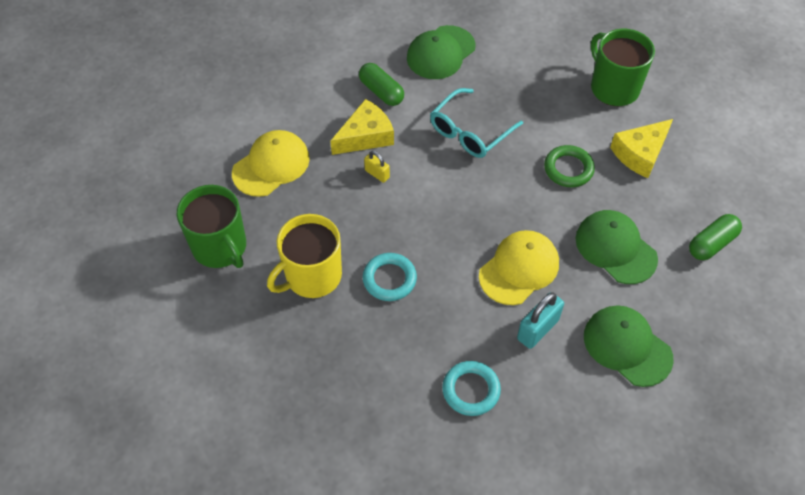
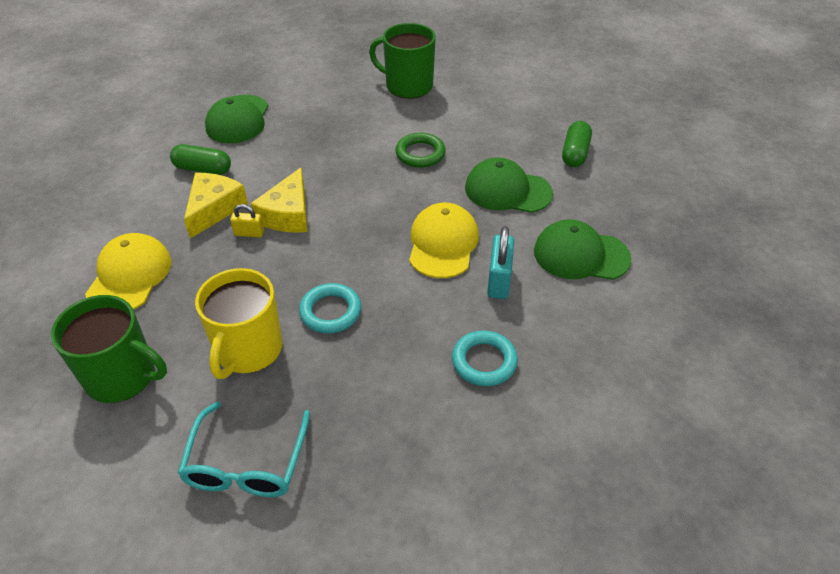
camera: 35 degrees left, 10 degrees down
turquoise glasses [430,88,523,158] -> turquoise glasses moved to [178,402,310,497]
yellow cheese [610,119,673,178] -> yellow cheese moved to [251,168,308,233]

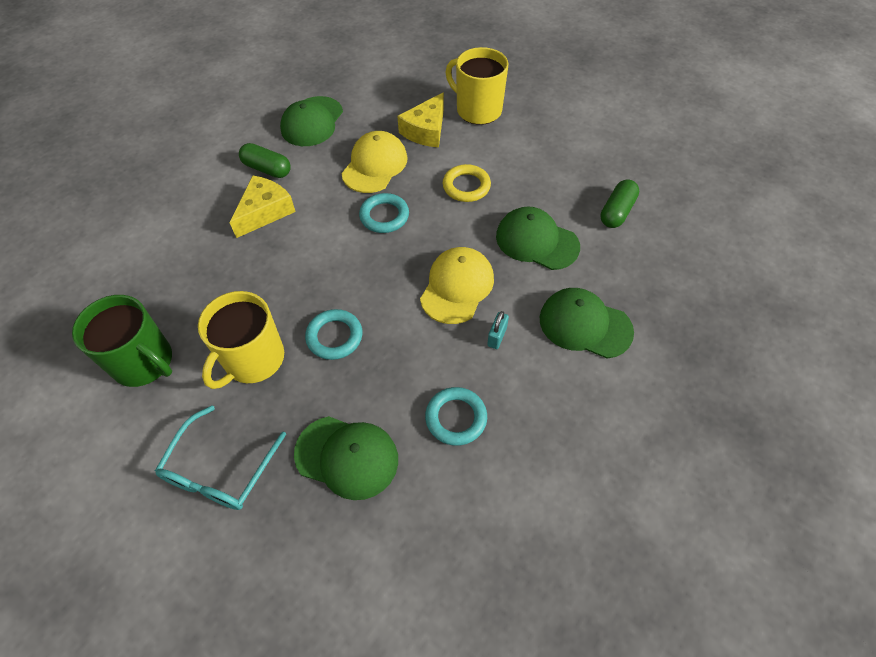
camera: 15 degrees right, 10 degrees up
yellow cap [85,233,171,310] -> yellow cap moved to [341,131,408,193]
yellow padlock [230,204,264,237] -> none
yellow cheese [251,168,308,233] -> yellow cheese moved to [397,92,444,147]
green mug [369,23,436,99] -> yellow mug [446,47,508,125]
green ring [395,133,446,168] -> yellow ring [443,164,491,202]
turquoise padlock [487,226,514,299] -> turquoise padlock [487,311,509,349], size x0.60
none -> green cap [294,416,398,500]
none -> turquoise ring [359,193,409,233]

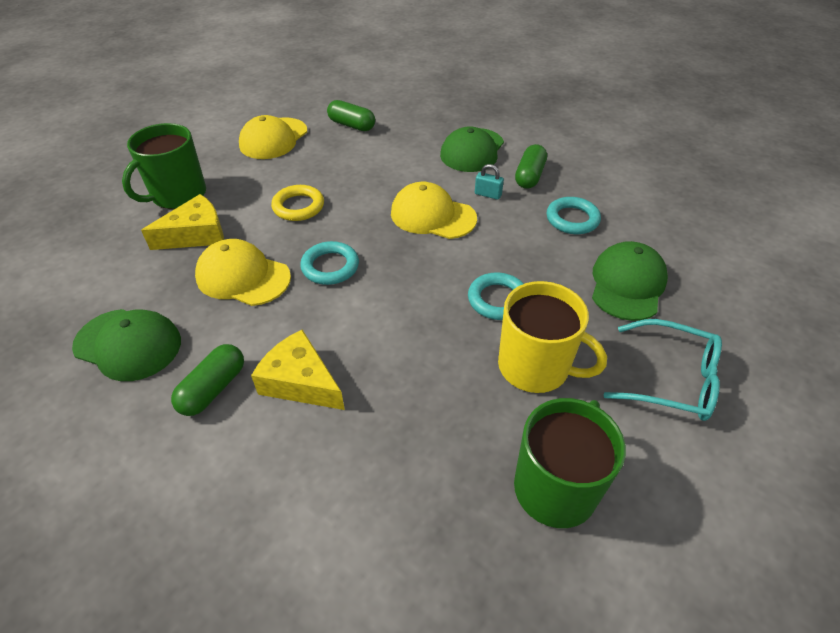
camera: 90 degrees left, 10 degrees down
yellow cheese [397,92,444,147] -> yellow cheese turned 60 degrees counterclockwise [141,194,224,250]
yellow mug [446,47,508,125] -> green mug [122,123,206,209]
green cap [496,206,580,270] -> none
none -> yellow cap [239,115,307,159]
none -> green capsule [515,144,547,189]

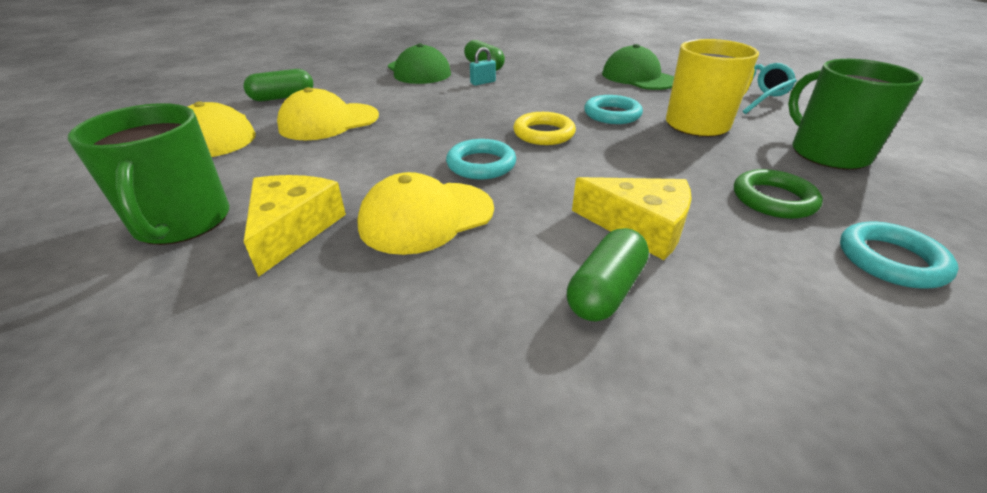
camera: 55 degrees left, 10 degrees down
green cap [72,309,181,381] -> none
green capsule [171,344,244,416] -> green capsule turned 60 degrees clockwise [567,228,649,322]
yellow cheese [251,330,345,410] -> yellow cheese turned 135 degrees counterclockwise [572,177,692,260]
yellow ring [271,185,324,221] -> yellow ring moved to [513,112,576,145]
yellow cap [391,182,477,239] -> yellow cap moved to [277,87,379,140]
turquoise ring [547,197,601,234] -> turquoise ring moved to [840,221,959,288]
none -> green ring [734,169,823,219]

